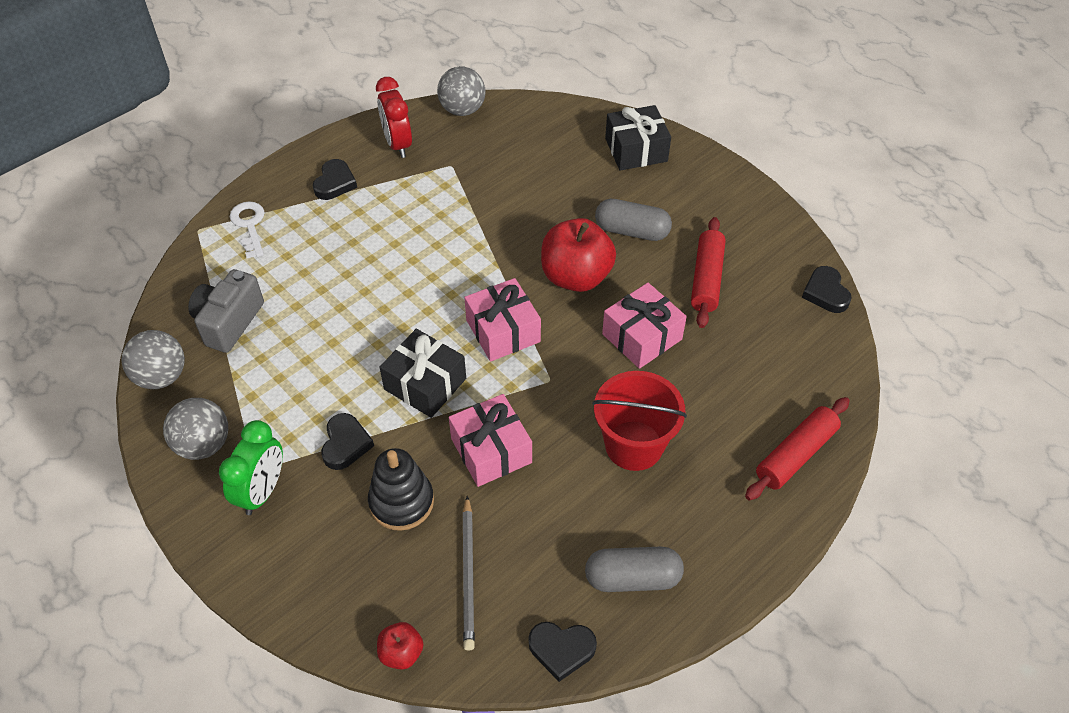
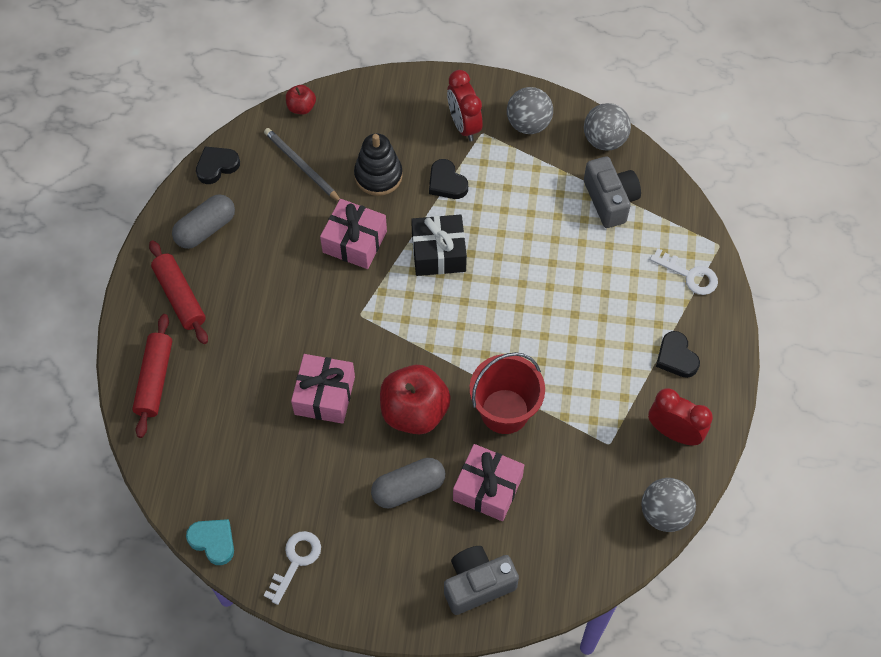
camera: 140 degrees right, 10 degrees up
green clock [219,420,283,515] -> red clock [447,70,483,142]
pink gift [464,278,541,362] -> pink gift moved to [453,444,524,521]
red bucket [592,371,687,471] -> red bucket moved to [470,352,545,434]
black gift [605,105,671,170] -> grey camera [444,546,519,615]
red rolling pin [691,217,726,328] -> red rolling pin moved to [149,240,208,344]
black heart [802,266,852,313] -> turquoise heart [186,519,234,565]
none -> white key [264,531,321,605]

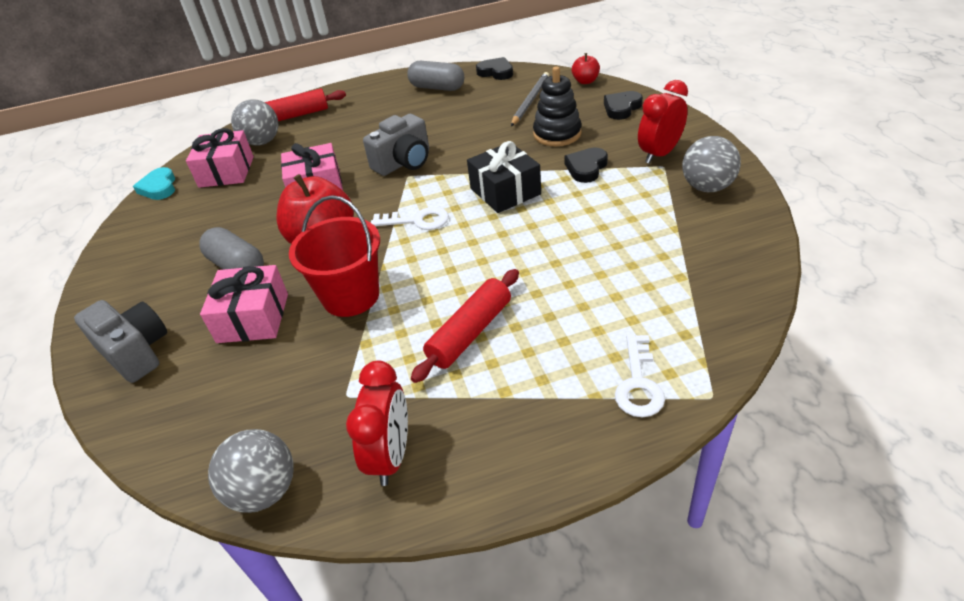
camera: 70 degrees right, 20 degrees down
red rolling pin [149,240,208,344] -> red rolling pin moved to [411,269,519,383]
turquoise heart [186,519,234,565] -> turquoise heart turned 150 degrees clockwise [133,167,175,200]
white key [264,531,321,605] -> white key moved to [371,207,449,230]
pink gift [320,199,387,269] -> pink gift moved to [186,128,254,188]
grey ball [584,103,631,151] -> grey ball moved to [231,99,278,146]
grey camera [584,156,641,228] -> grey camera moved to [363,114,429,176]
black heart [656,331,700,378] -> black heart moved to [604,91,643,120]

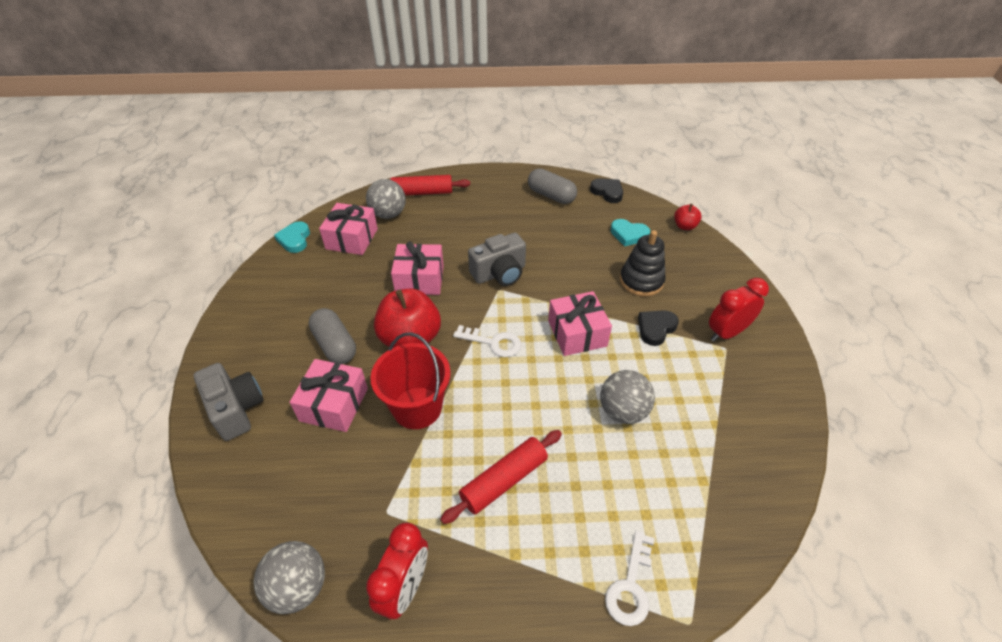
camera: 10 degrees right, 5 degrees up
black gift [467,141,541,213] -> pink gift [548,291,612,356]
grey pencil [511,72,549,126] -> turquoise heart [611,219,650,247]
black heart [604,91,643,120] -> none
grey ball [682,136,741,192] -> grey ball moved to [600,370,655,424]

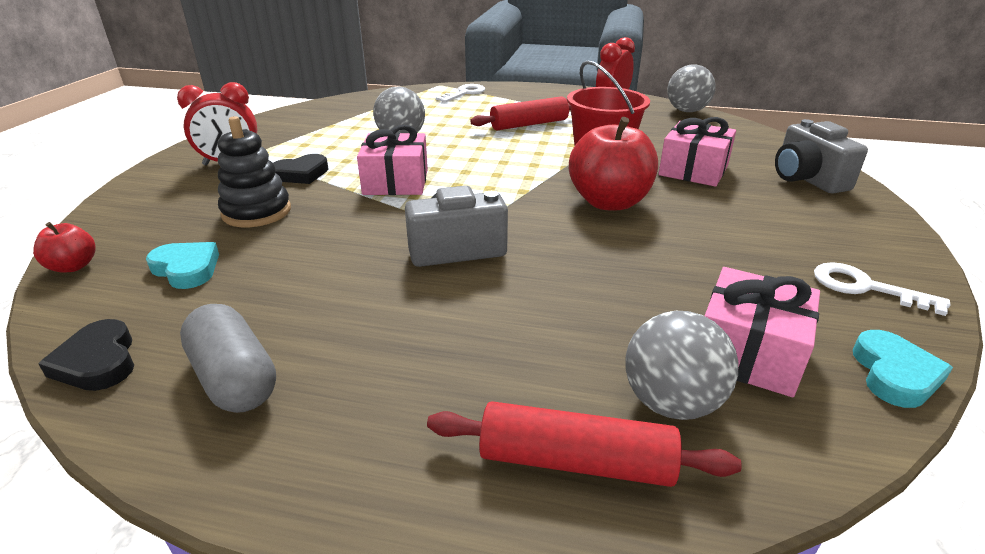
camera: 165 degrees left, 15 degrees down
grey capsule [309,308,356,364] -> none
pink gift [391,241,444,295] -> none
white key [453,325,521,357] -> white key moved to [814,262,950,316]

